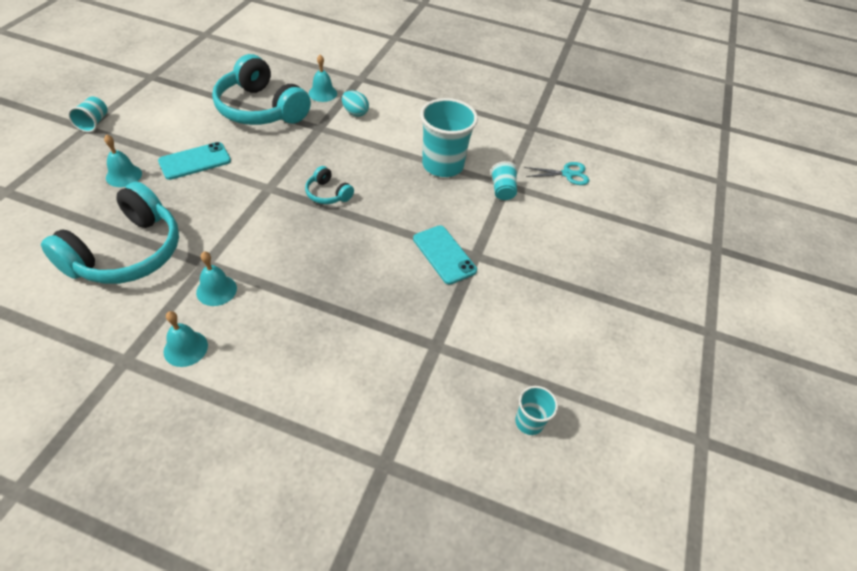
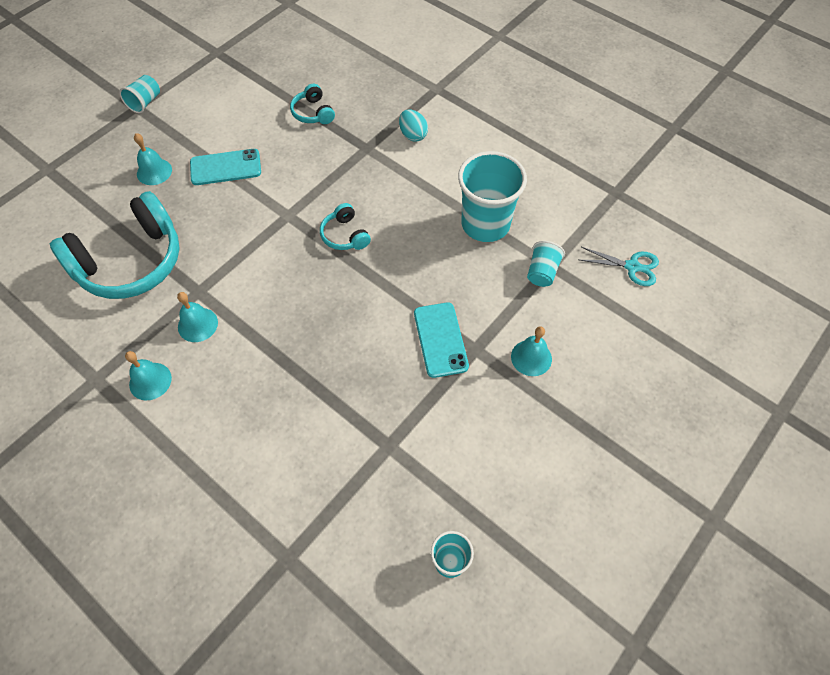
camera: 25 degrees right, 10 degrees up
turquoise headphones [212,54,311,125] -> turquoise headphones [290,84,335,124], size x0.45
turquoise bell [309,55,337,102] -> turquoise bell moved to [511,327,552,376]

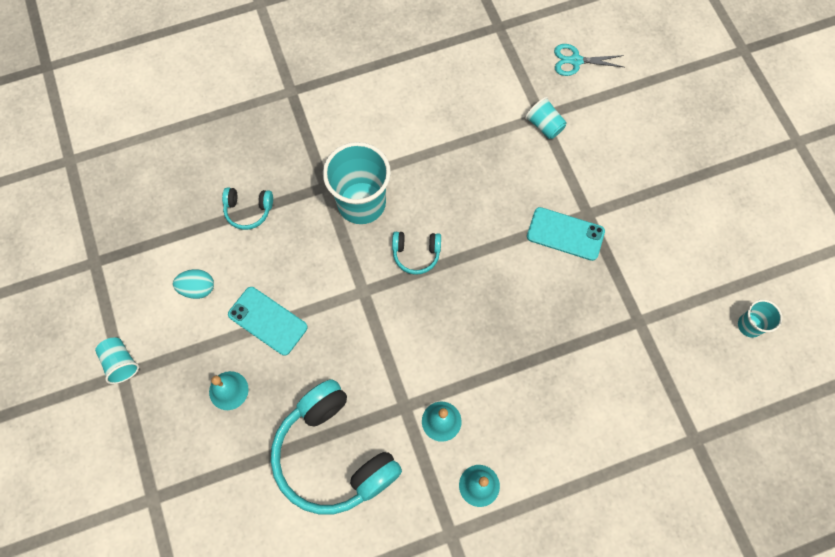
camera: 60 degrees left, 10 degrees up
turquoise headphones [50,191,180,299] -> turquoise headphones turned 150 degrees clockwise [271,379,402,514]
turquoise phone [190,149,261,185] -> turquoise phone turned 75 degrees counterclockwise [228,287,308,356]
turquoise egg [399,109,428,142] -> turquoise egg moved to [173,269,214,299]
turquoise cup [458,151,527,242] -> turquoise cup moved to [323,142,391,224]
turquoise bell [511,327,552,376] -> none
turquoise scissors [580,247,659,286] -> turquoise scissors turned 135 degrees counterclockwise [554,44,624,76]

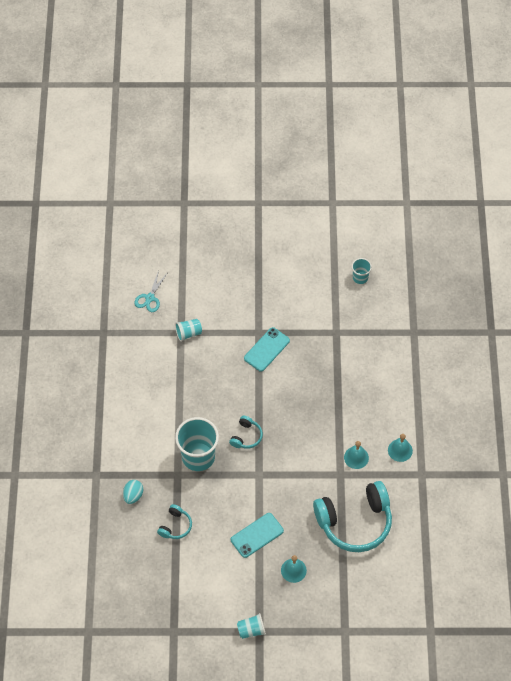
camera: 70 degrees left, 10 degrees down
turquoise egg [173,269,214,299] -> turquoise egg moved to [123,480,143,504]

